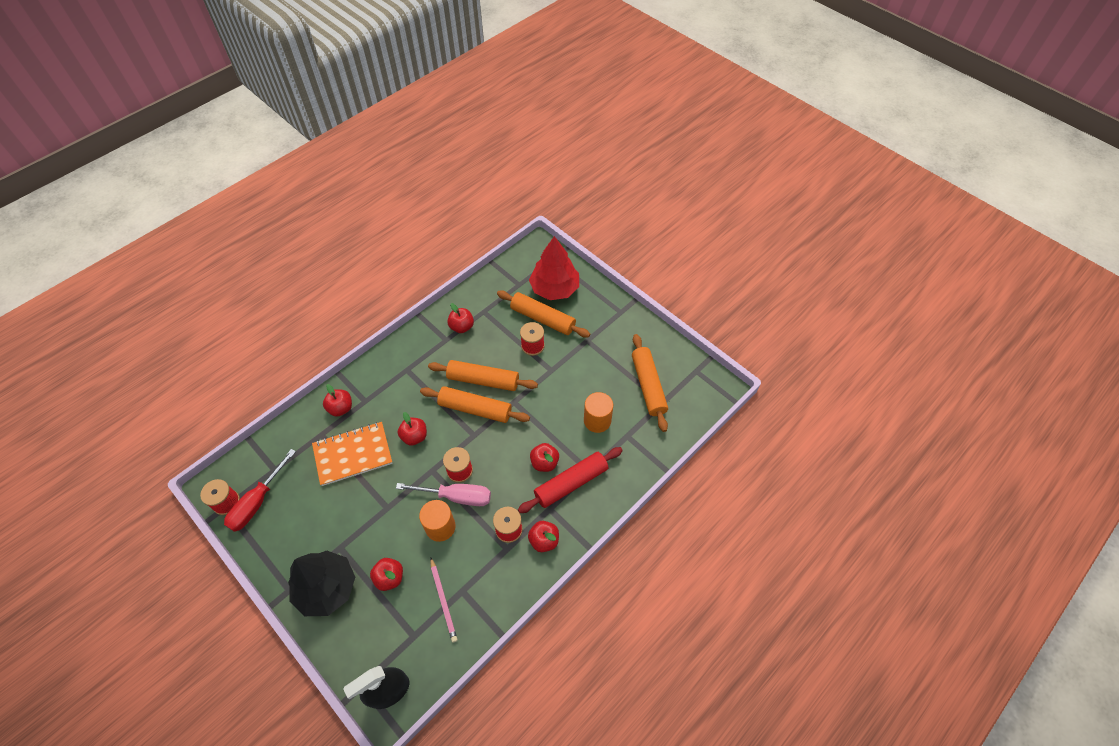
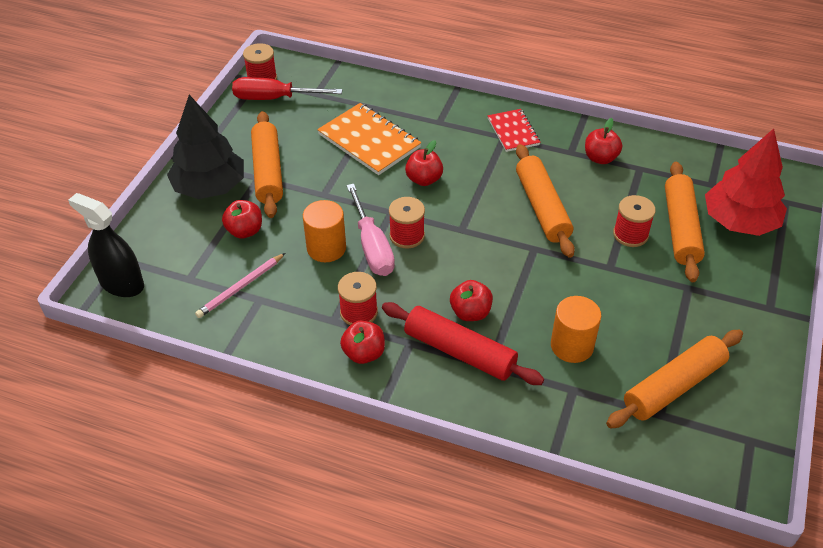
camera: 65 degrees right, 10 degrees down
red apple [323,384,352,417] -> none
orange rolling pin [420,386,530,423] -> orange rolling pin moved to [251,111,283,218]
none -> red notebook [488,109,540,152]

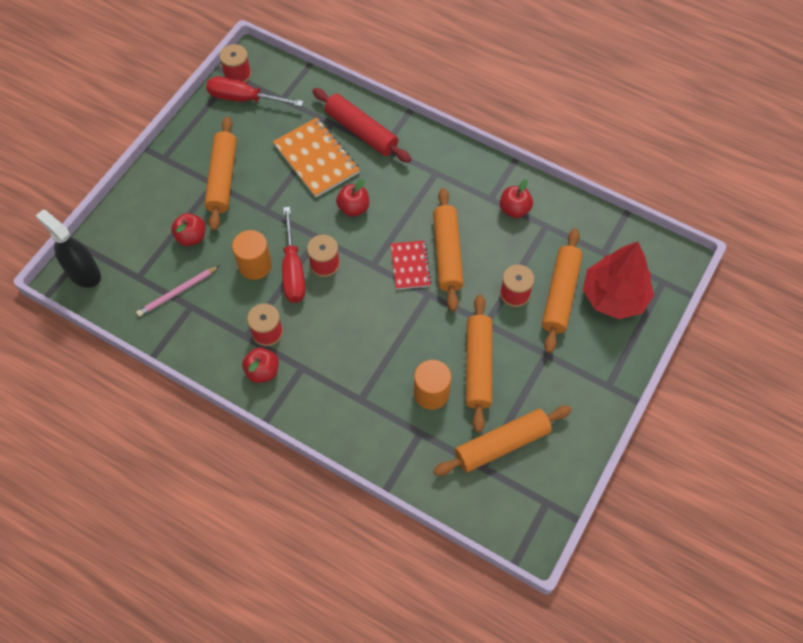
camera: 10 degrees right, 15 degrees up
black tree [167,95,244,199] -> none
pink screwdriver [346,184,395,276] -> red screwdriver [282,207,306,303]
red rolling pin [382,302,544,385] -> red rolling pin moved to [313,88,411,163]
red apple [450,280,493,321] -> none
red notebook [488,109,540,152] -> red notebook moved to [391,240,432,290]
none -> orange rolling pin [466,295,492,433]

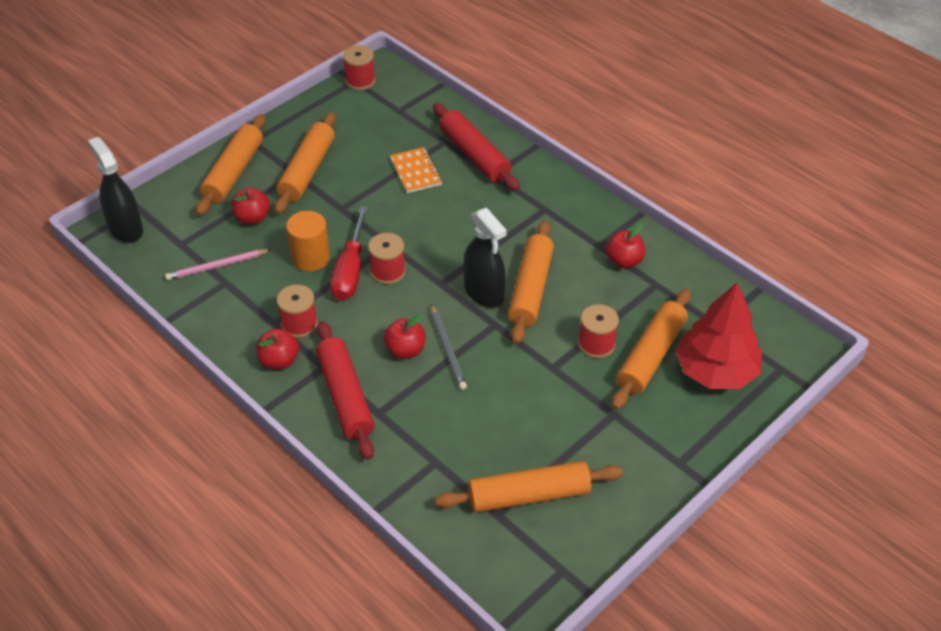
camera: 15 degrees right, 15 degrees down
red screwdriver [206,76,303,107] -> none
orange notebook [273,117,360,198] -> orange notebook [390,147,442,193], size x0.61
red apple [336,179,369,217] -> red apple moved to [384,314,425,359]
red notebook [391,240,432,290] -> black spray bottle [463,207,507,308]
orange cylinder [414,360,451,410] -> none
orange rolling pin [466,295,492,433] -> orange rolling pin moved to [196,114,266,216]
none -> red rolling pin [316,321,375,460]
none -> grey pencil [431,304,467,390]

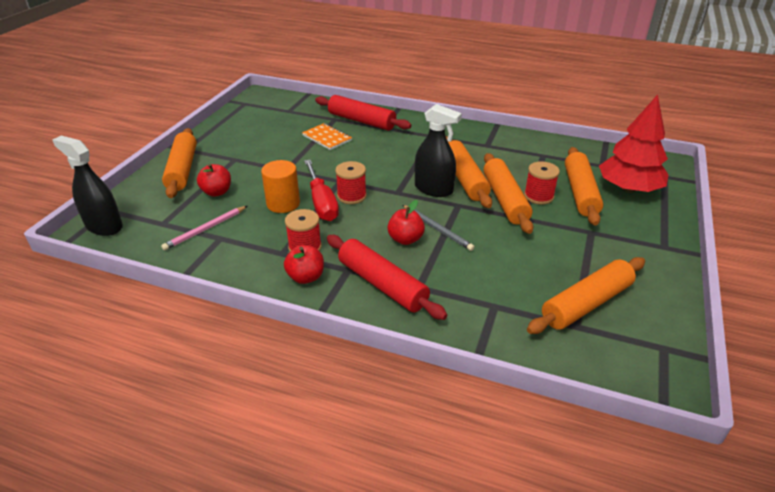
camera: 25 degrees left, 10 degrees down
orange rolling pin [274,112,336,214] -> orange rolling pin moved to [483,153,533,234]
red spool [343,45,376,90] -> none
red apple [606,223,645,269] -> none

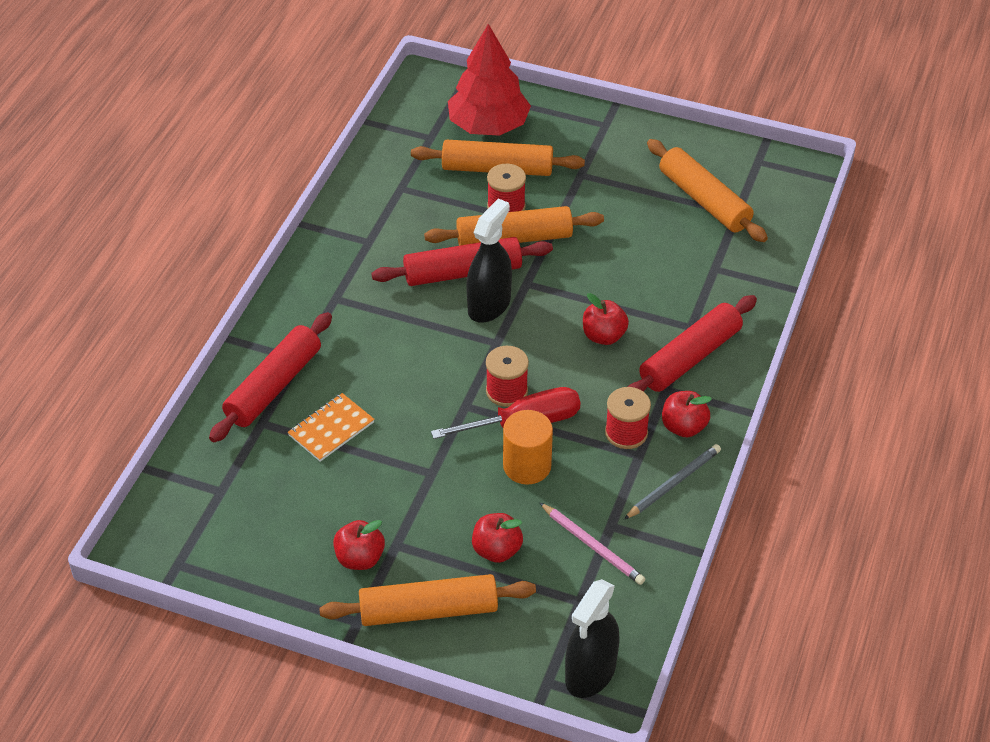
camera: 90 degrees left, 10 degrees up
grey pencil [402,205,474,251] -> grey pencil moved to [624,444,721,519]
orange rolling pin [446,136,492,208] -> red rolling pin [371,237,553,286]
none -> red apple [333,520,385,570]

